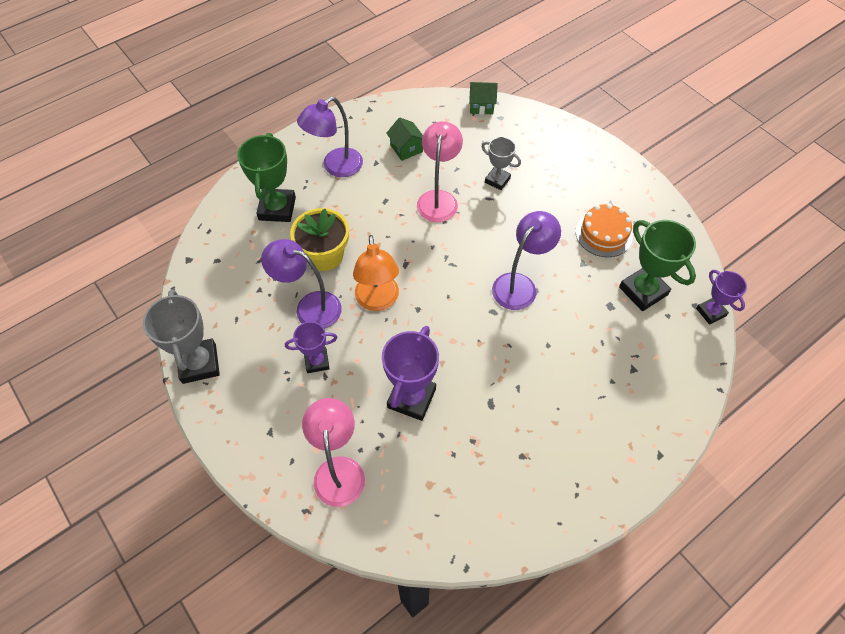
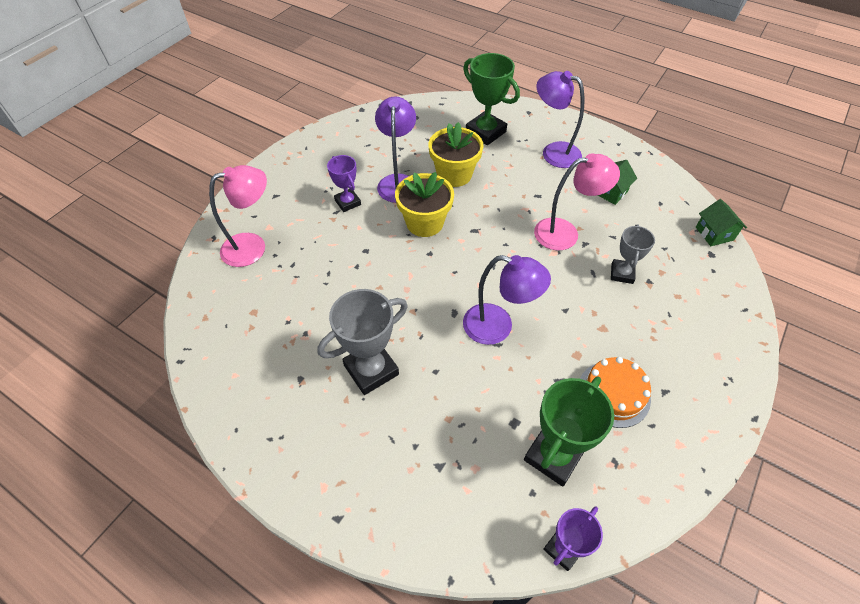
camera: 70 degrees right, 5 degrees down
grey trophy [143,289,220,384] -> grey trophy moved to [318,289,408,395]
green trophy [237,133,296,222] -> green trophy turned 60 degrees clockwise [463,53,520,145]
orange lamp [353,235,399,311] -> yellow flower pot [395,172,454,237]
purple trophy [382,326,439,421] -> none

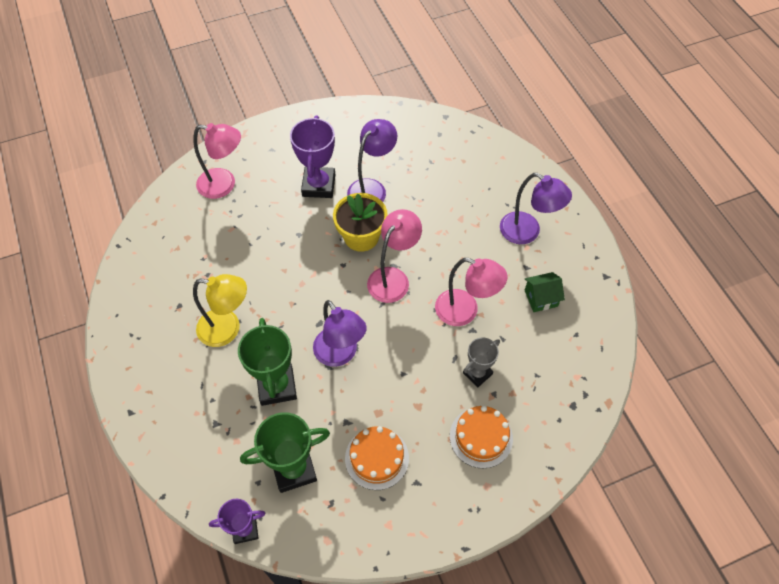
camera: 35 degrees right, 5 degrees up
grey trophy [318,289,408,395] -> yellow lamp [193,274,247,347]
purple trophy [327,155,361,212] -> purple trophy [290,115,335,198], size x1.65
yellow flower pot [429,122,484,187] -> none
green trophy [463,53,520,145] -> green trophy moved to [238,318,297,406]
purple lamp [536,71,584,168] -> purple lamp turned 150 degrees clockwise [500,173,572,244]
green house [696,199,747,246] -> none
none -> pink lamp [367,209,422,303]
none -> orange cake [450,406,513,468]

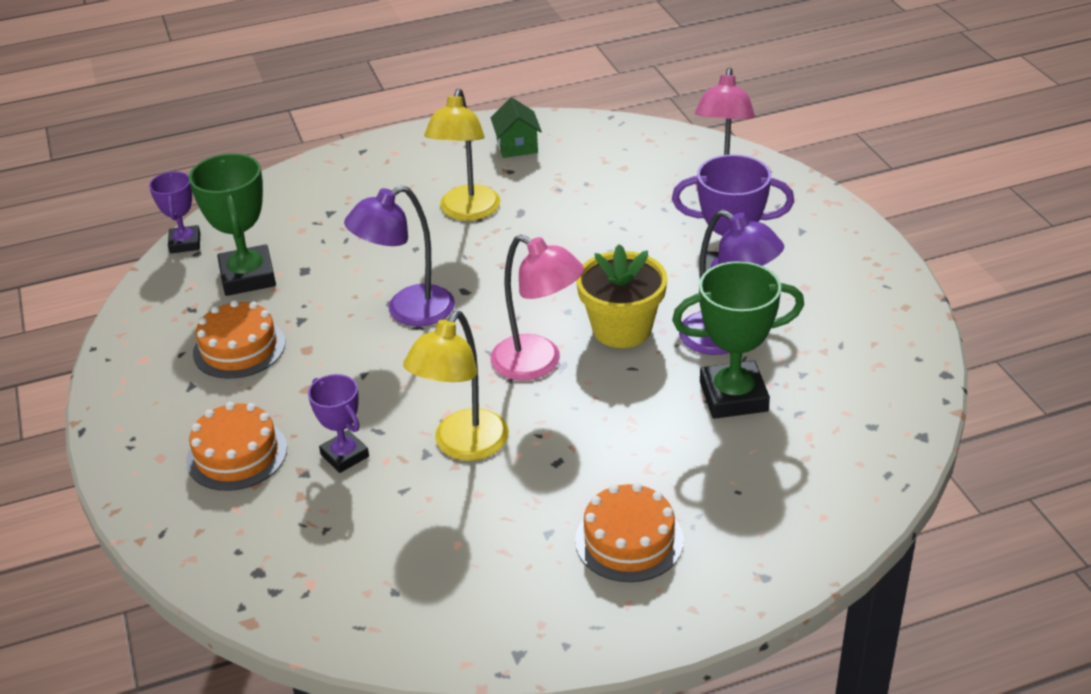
camera: 95 degrees right, 20 degrees down
green trophy [238,318,297,406] -> green trophy moved to [672,261,804,419]
pink lamp [435,258,507,326] -> yellow lamp [403,311,509,460]
grey trophy [463,337,500,387] -> purple trophy [308,374,369,473]
purple lamp [500,173,572,244] -> orange cake [575,483,684,582]
green house [525,272,565,312] -> green house moved to [491,97,542,158]

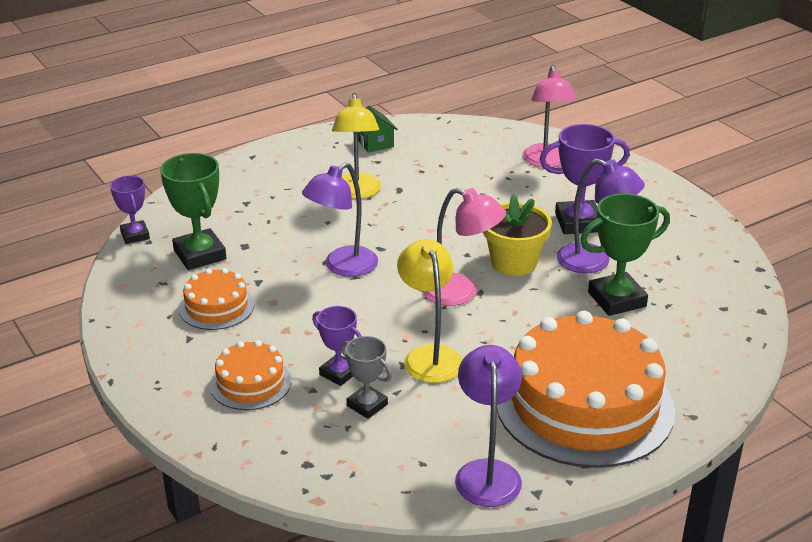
camera: 15 degrees left, 5 degrees down
yellow lamp [403,311,509,460] -> yellow lamp turned 150 degrees clockwise [397,239,462,383]
orange cake [575,483,684,582] -> orange cake [497,311,675,468], size x2.14
none -> grey trophy [341,336,392,419]
none -> purple lamp [455,345,522,507]

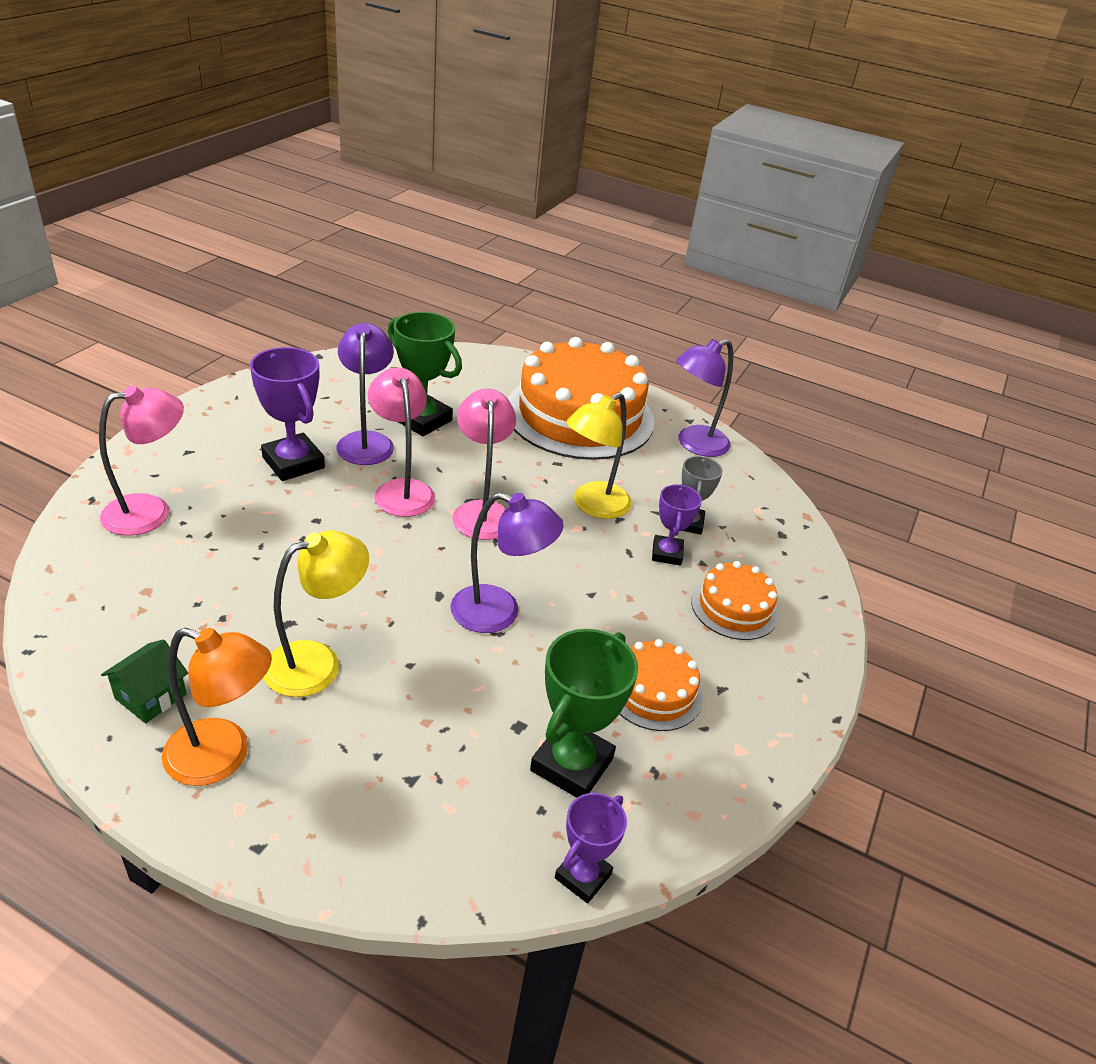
camera: 125 degrees left, 5 degrees up
yellow flower pot [483,195,552,276] -> pink lamp [368,367,435,517]
none -> orange lamp [162,628,272,786]

